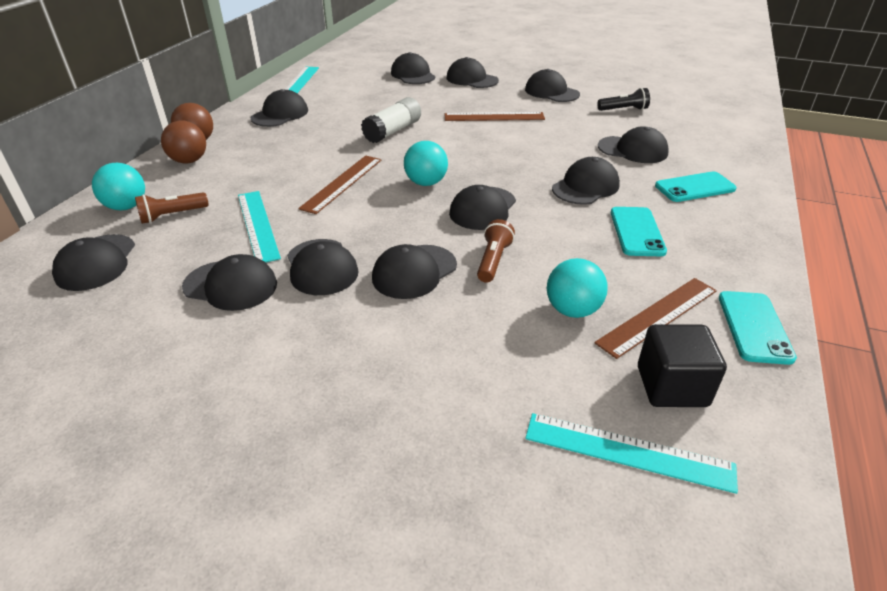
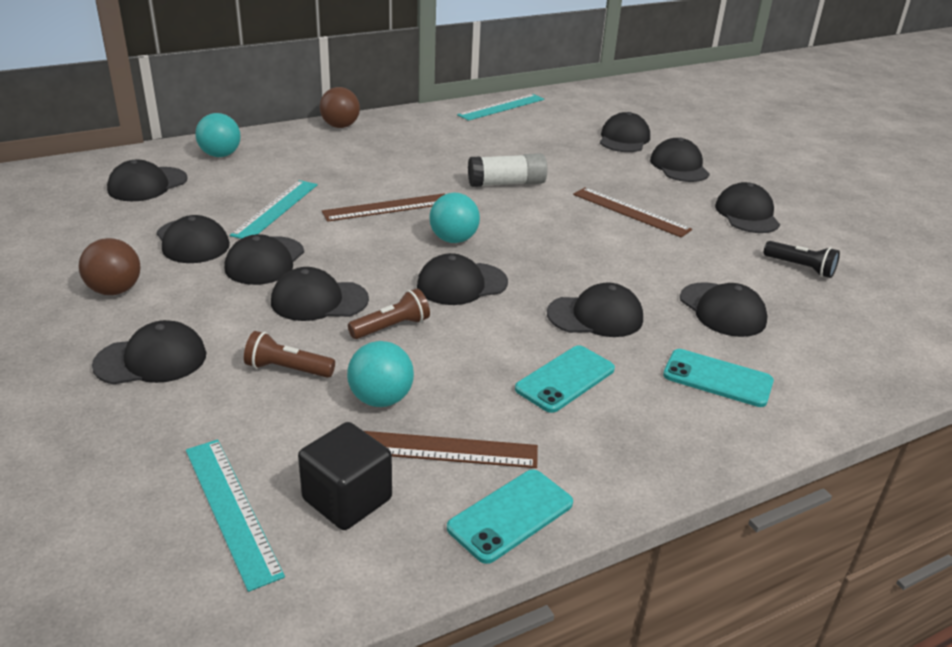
camera: 40 degrees right, 5 degrees down
brown flashlight [135,192,209,224] -> brown flashlight moved to [244,331,335,378]
brown ball [161,120,206,163] -> brown ball moved to [79,238,140,295]
black cap [251,89,308,127] -> black cap moved to [92,320,206,385]

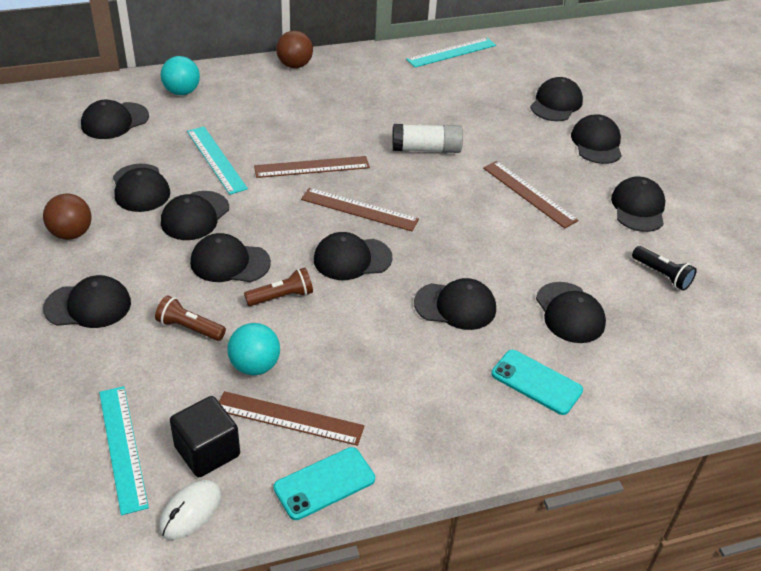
camera: 10 degrees right, 10 degrees up
turquoise ruler [230,180,318,239] -> turquoise ruler turned 60 degrees counterclockwise [187,126,248,195]
turquoise ball [429,193,480,243] -> brown ruler [301,188,419,231]
turquoise phone [515,346,615,413] -> none
none -> white mouse [159,480,221,540]

